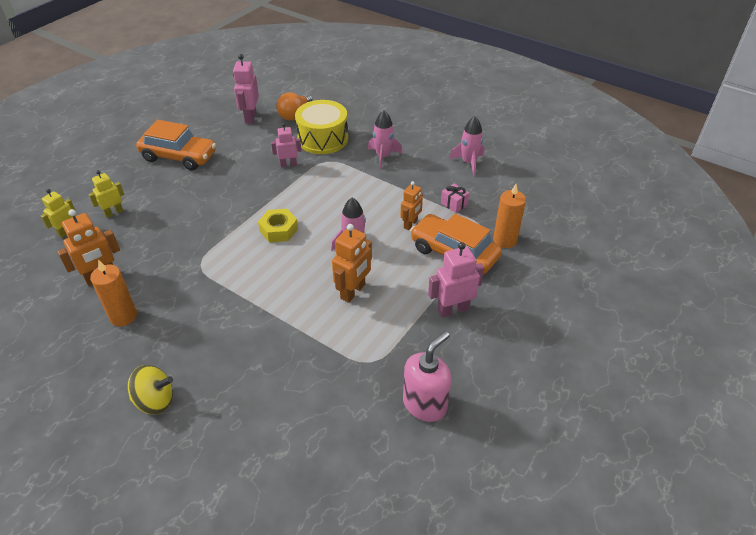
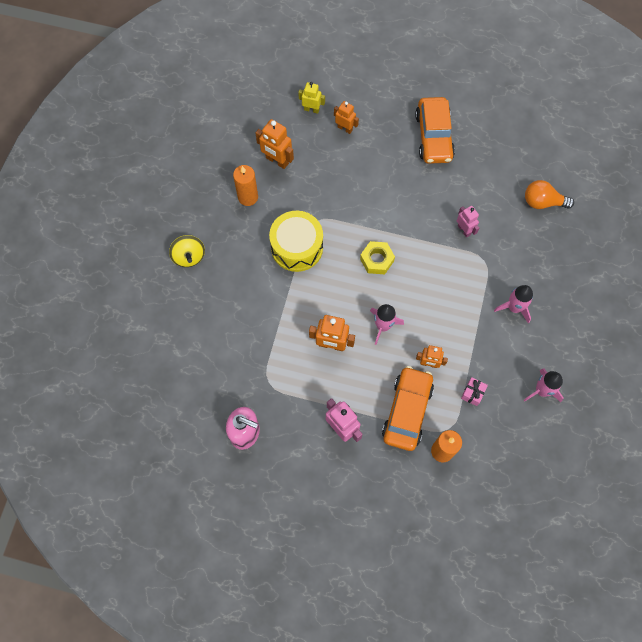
camera: 70 degrees right, 25 degrees up
yellow robot [89,170,124,218] -> orange robot [334,101,359,134]
pink robot [233,54,259,124] -> none
yellow drum [295,100,348,154] -> yellow drum moved to [269,211,323,272]

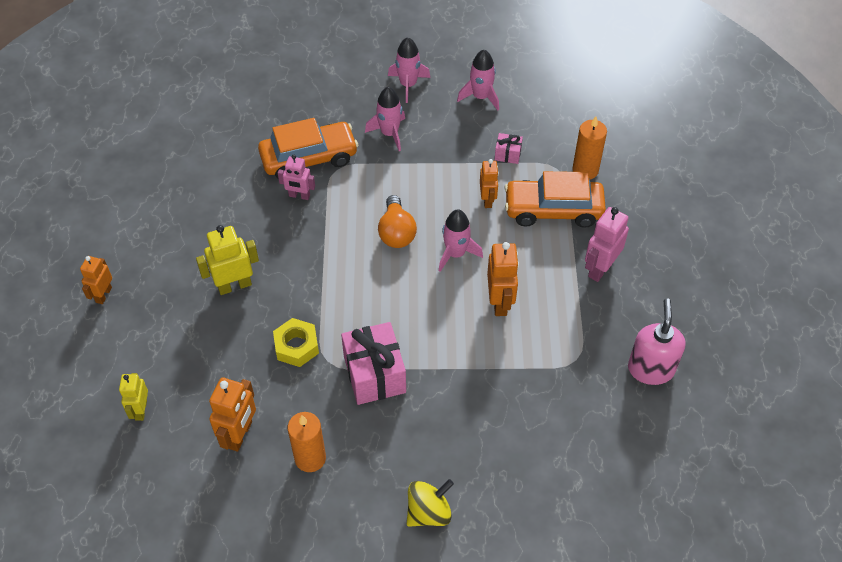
camera: 105 degrees left, 15 degrees down
yellow drum [269,211,323,272] -> pink gift [341,322,406,405]
orange robot [334,101,359,134] -> orange robot moved to [80,256,112,304]
yellow nut [360,241,395,274] -> yellow nut moved to [273,318,319,367]
orange car [415,97,455,164] -> orange car moved to [258,118,358,179]
pink robot [457,206,479,238] -> pink robot turned 120 degrees counterclockwise [278,155,315,200]
orange light bulb [525,180,574,209] -> orange light bulb moved to [378,195,417,248]
none -> yellow robot [196,225,259,295]
none -> pink rocket [388,37,430,103]

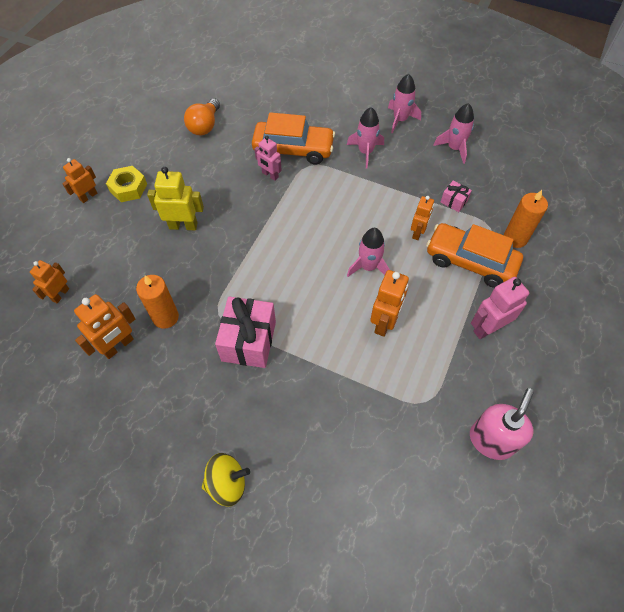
camera: 25 degrees right, 5 degrees up
yellow robot [119,373,148,421] -> orange robot [30,260,69,303]
yellow nut [273,318,319,367] -> yellow nut moved to [106,166,147,202]
orange candle [288,412,326,472] -> orange candle moved to [136,275,179,329]
orange light bulb [378,195,417,248] -> orange light bulb moved to [184,99,220,136]

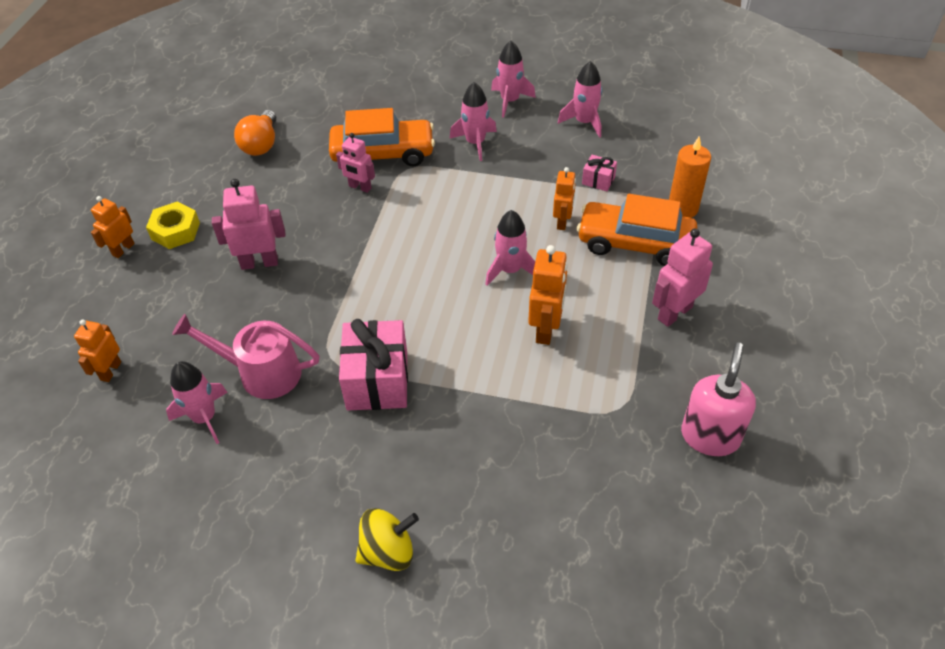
camera: 10 degrees left, 10 degrees down
orange robot [74,294,135,359] -> pink rocket [166,361,228,444]
orange candle [136,275,179,329] -> pink watering can [172,314,320,399]
yellow robot [147,167,204,230] -> pink robot [212,179,285,270]

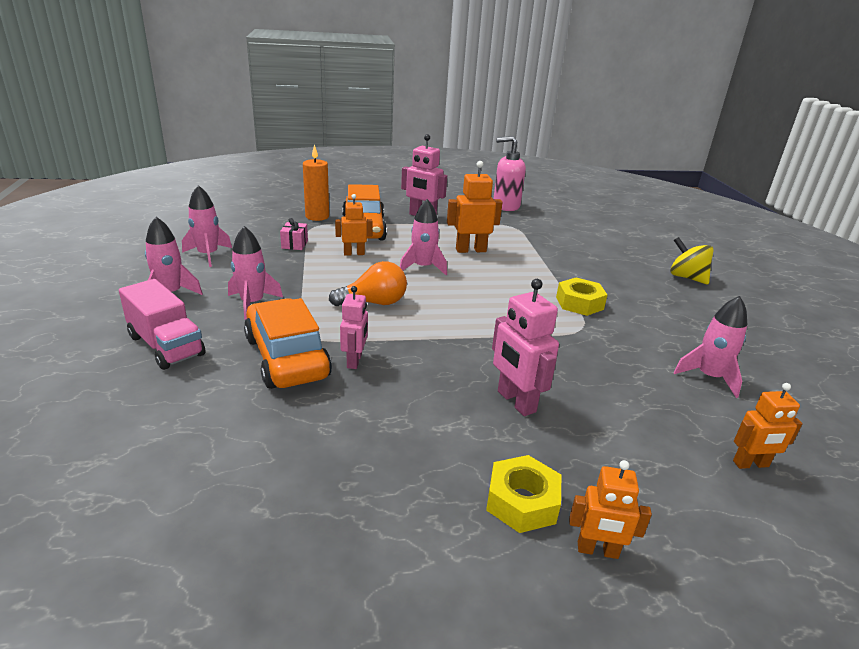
camera: 115 degrees left, 20 degrees down
pink watering can [172,314,320,399] -> none
orange light bulb [234,110,276,156] -> orange light bulb moved to [329,261,407,306]
pink gift [339,319,408,410] -> yellow nut [556,277,607,316]
none -> pink truck [119,279,205,370]

